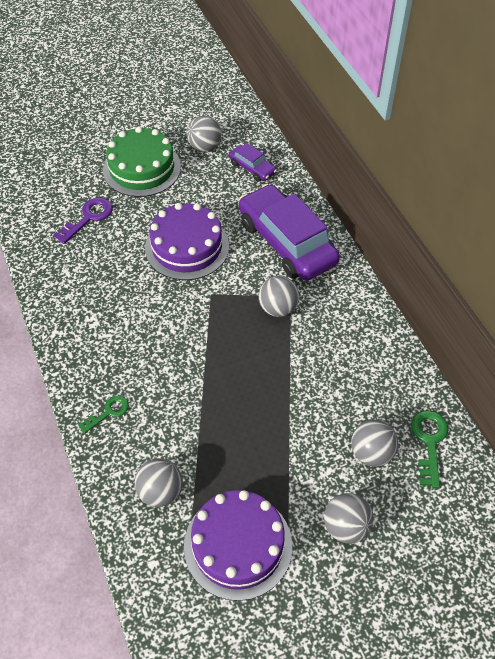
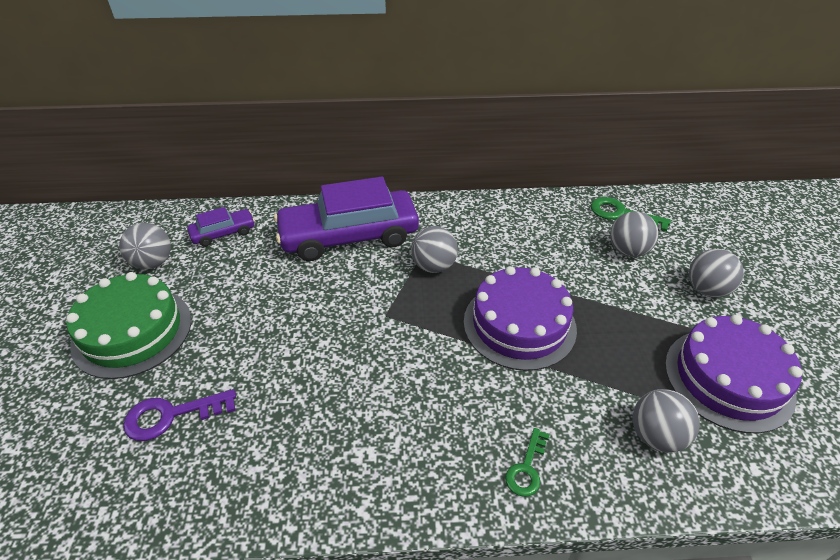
camera: 70 degrees left, 10 degrees down
purple key [53,198,113,244] -> purple key turned 75 degrees counterclockwise [123,389,236,441]
green key [78,396,129,434] -> green key turned 135 degrees counterclockwise [505,428,550,497]
purple cake [145,203,229,280] -> purple cake moved to [464,266,577,371]

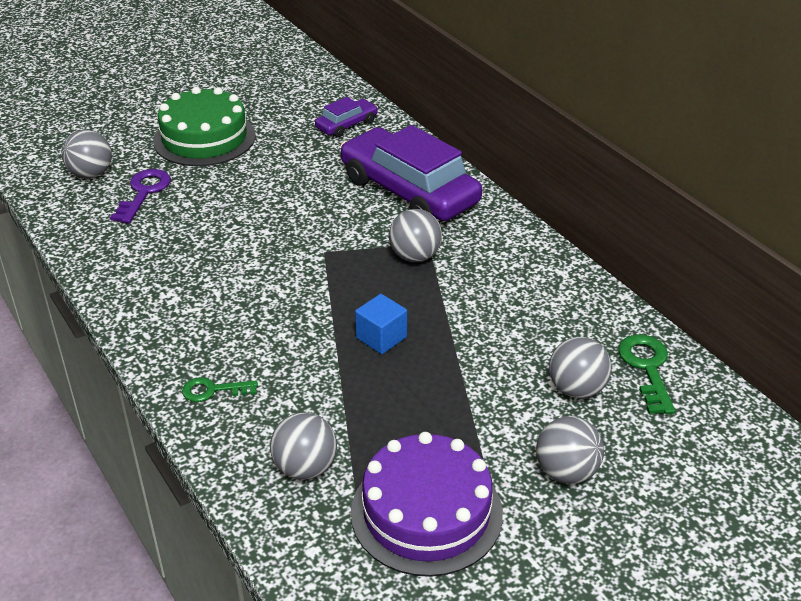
camera: 60 degrees right, 5 degrees down
grey ball [119,223,171,269] -> grey ball moved to [62,130,112,179]
purple key [123,389,236,441] -> purple key turned 60 degrees clockwise [110,169,171,223]
purple car [187,207,255,247] -> purple car turned 75 degrees counterclockwise [315,97,378,137]
purple cake [464,266,577,371] -> blue cube [355,294,407,354]

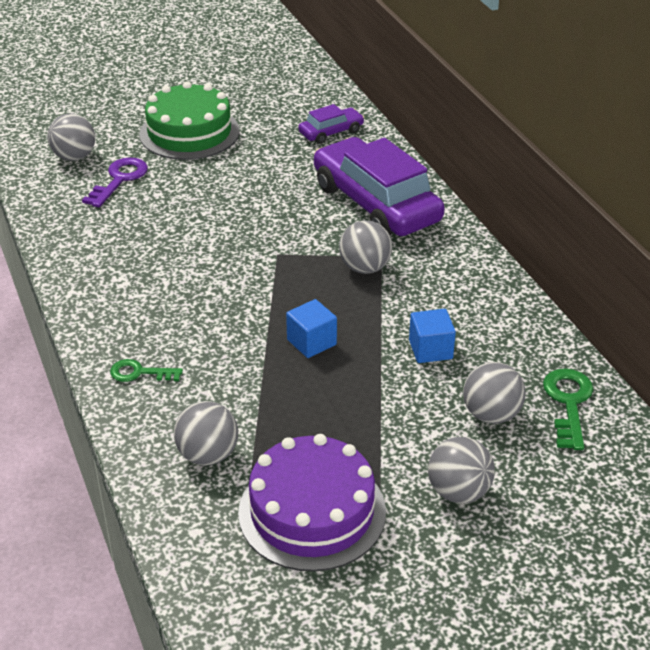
camera: 10 degrees right, 0 degrees up
none -> blue cube [409,309,456,363]

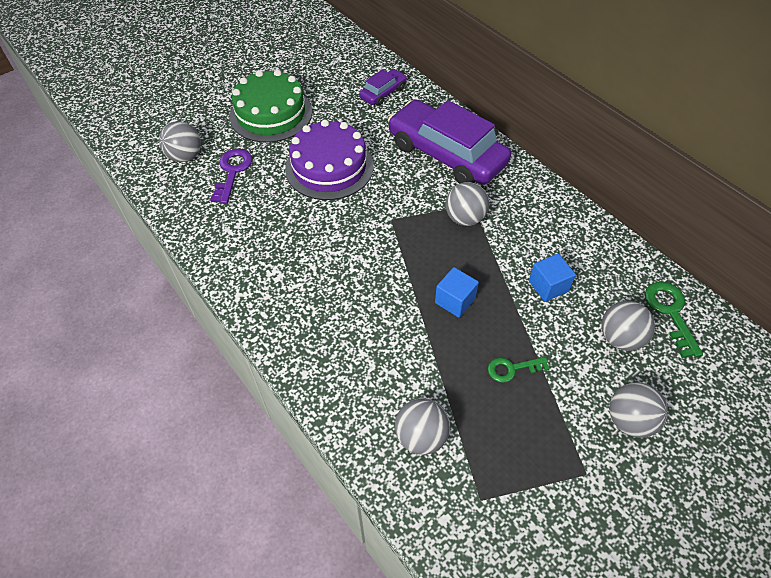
camera: 15 degrees left, 15 degrees up
green key [110,359,183,382] -> green key moved to [488,357,550,383]
purple cake [238,434,386,572] -> purple cake moved to [285,120,374,200]

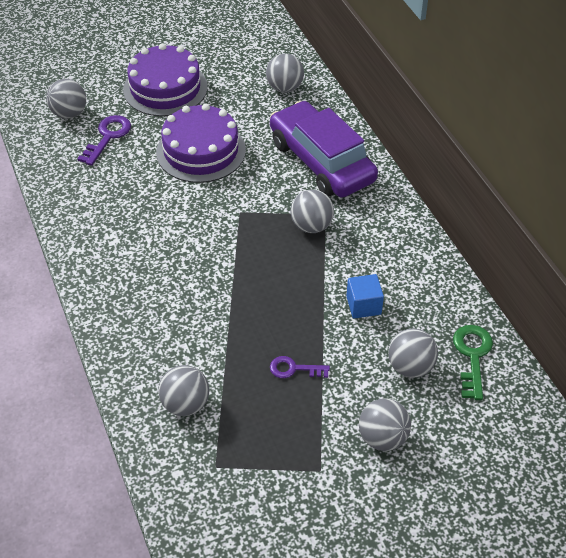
camera: 15 degrees right, 5 degrees down
green cake [230,69,312,143] -> purple cake [123,43,208,116]
purple car [359,69,407,106] -> grey ball [266,54,304,93]
blue cube [435,267,479,318] -> none
green key [488,357,550,383] -> purple key [270,356,330,378]

